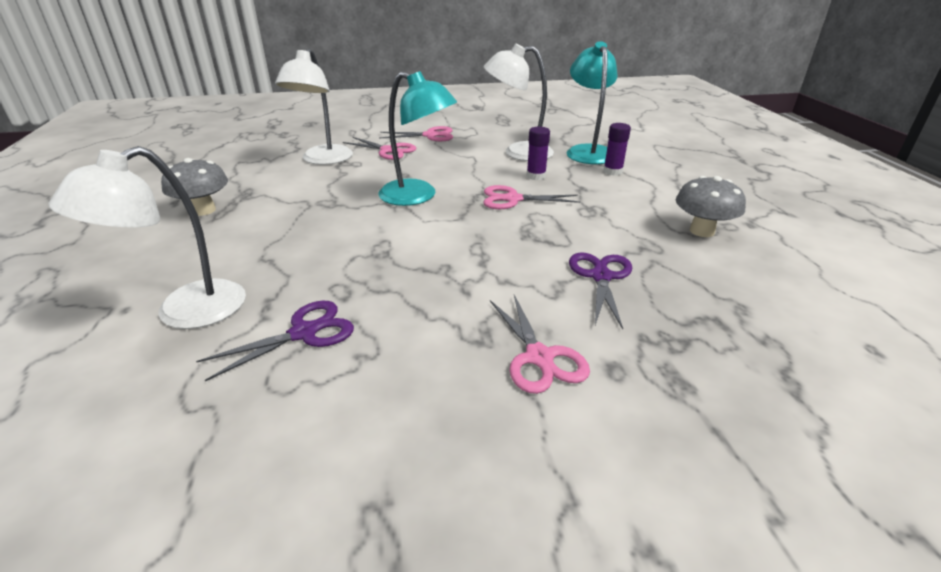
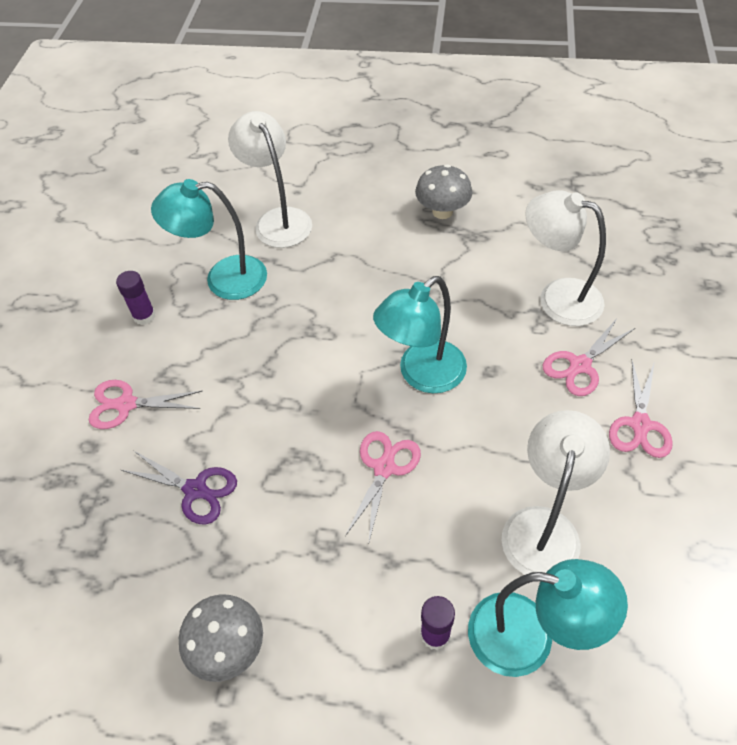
camera: 110 degrees right, 20 degrees up
purple scissors [196,301,354,381] -> turquoise lamp [151,179,267,300]
purple glue stick [527,127,550,180] -> purple glue stick moved to [116,271,156,325]

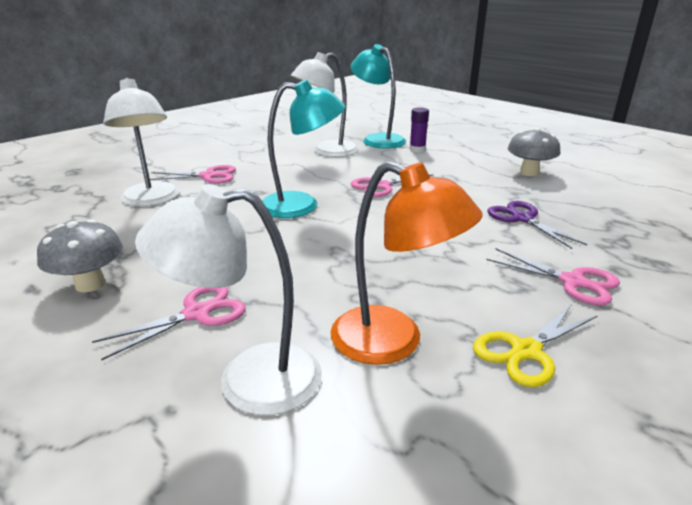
camera: 145 degrees left, 25 degrees down
purple glue stick [116,271,156,325] -> yellow scissors [473,304,598,387]
turquoise lamp [151,179,267,300] -> orange lamp [331,161,483,365]
white lamp [228,111,312,248] -> white lamp turned 75 degrees clockwise [135,184,322,415]
pink scissors [609,361,673,458] -> pink scissors moved to [92,287,246,360]

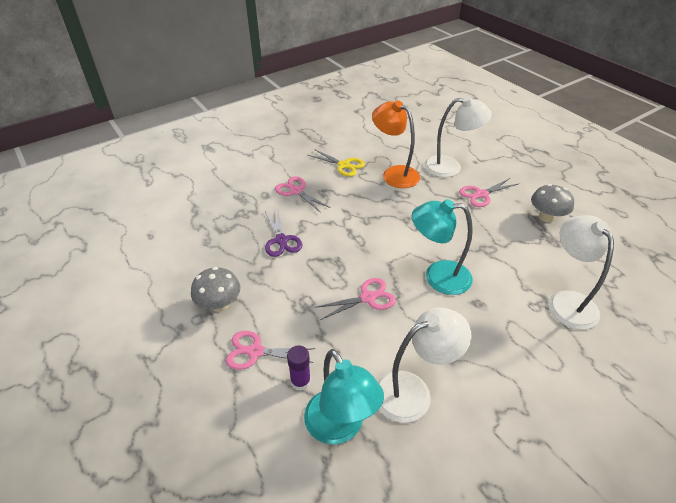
camera: 170 degrees left, 15 degrees up
pink scissors [150,165,236,184] -> pink scissors moved to [226,331,316,370]
yellow scissors [473,304,598,387] -> yellow scissors turned 60 degrees clockwise [308,149,365,177]

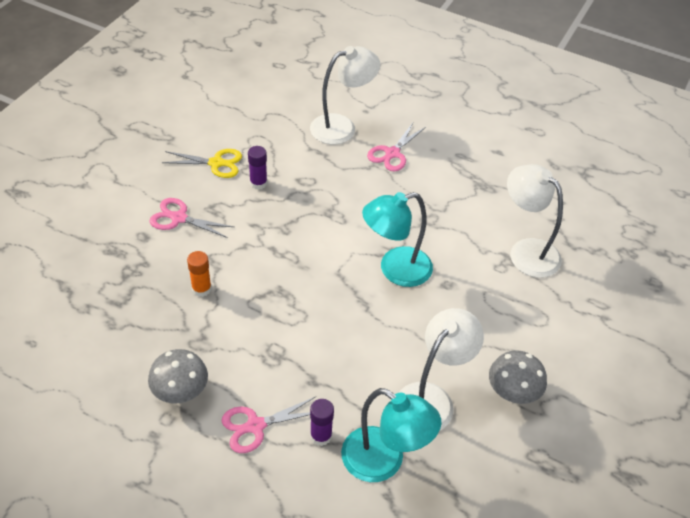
camera: 30 degrees left, 5 degrees up
purple scissors [265,208,302,257] -> orange glue stick [187,251,212,297]
pink scissors [315,278,396,320] -> none
orange lamp [372,100,420,188] -> none
grey mushroom [531,184,574,222] -> grey mushroom moved to [489,350,547,404]
none -> purple glue stick [248,146,268,190]

